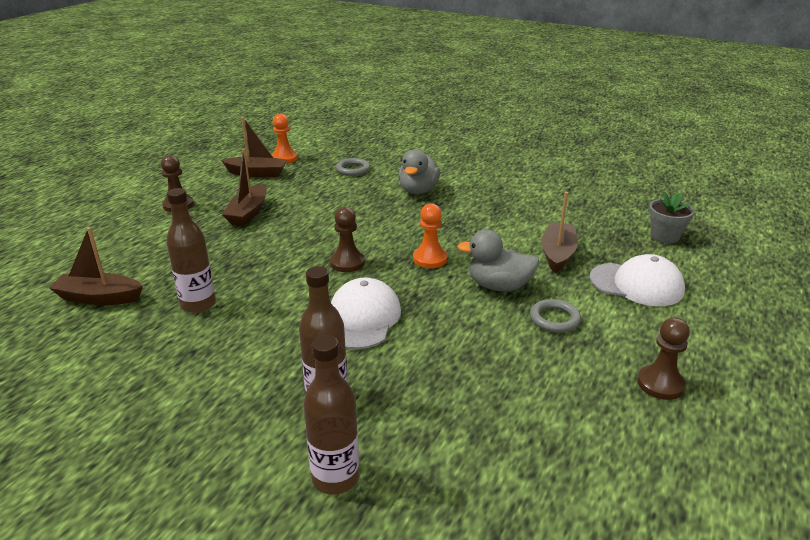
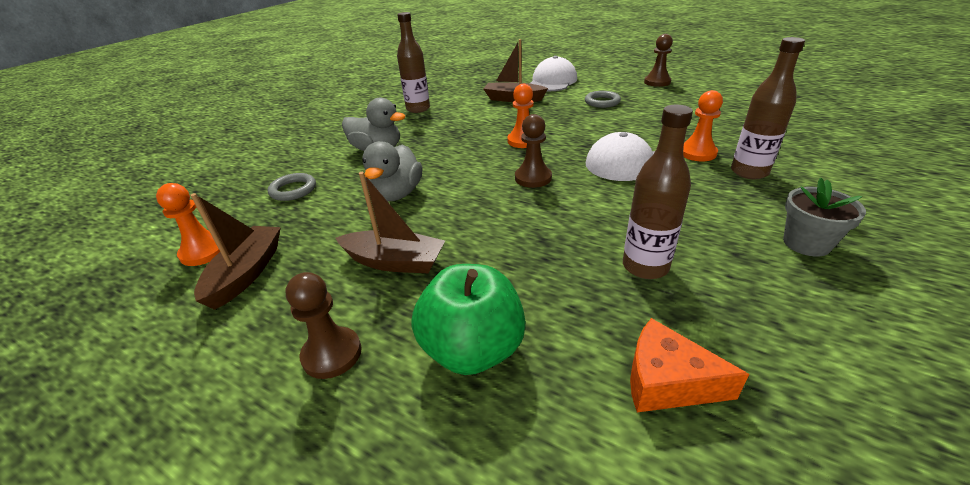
camera: 85 degrees left, 5 degrees up
brown boat [49,227,143,305] -> orange cheese [630,318,749,412]
brown bottle [303,335,360,495] -> brown bottle moved to [397,12,430,113]
grey duck [457,230,540,291] -> grey duck moved to [362,141,422,202]
grey flower pot [649,192,695,244] -> grey flower pot moved to [783,178,866,257]
none -> green apple [411,264,526,375]
none -> orange pawn [683,90,723,161]

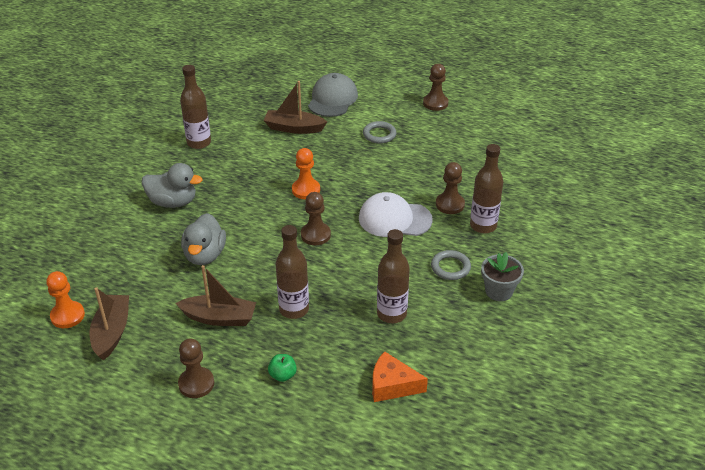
camera: 10 degrees left, 5 degrees up
grey ring [267,173,316,201] -> grey ring moved to [431,250,471,280]
green apple [411,264,526,375] -> green apple [268,354,297,382], size x0.45
white cap [529,56,577,91] -> grey cap [308,73,358,117]
orange pawn [683,90,723,161] -> brown pawn [436,162,465,214]
none -> brown bottle [276,225,309,319]

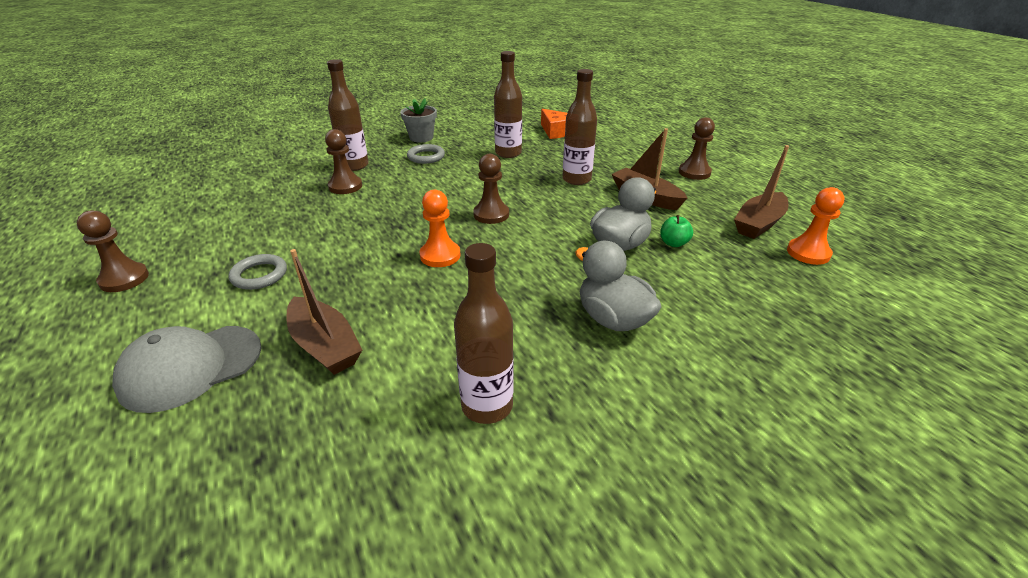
camera: 140 degrees left, 5 degrees down
green apple [268,354,297,382] -> green apple moved to [660,215,693,247]
white cap [359,192,433,237] -> none

